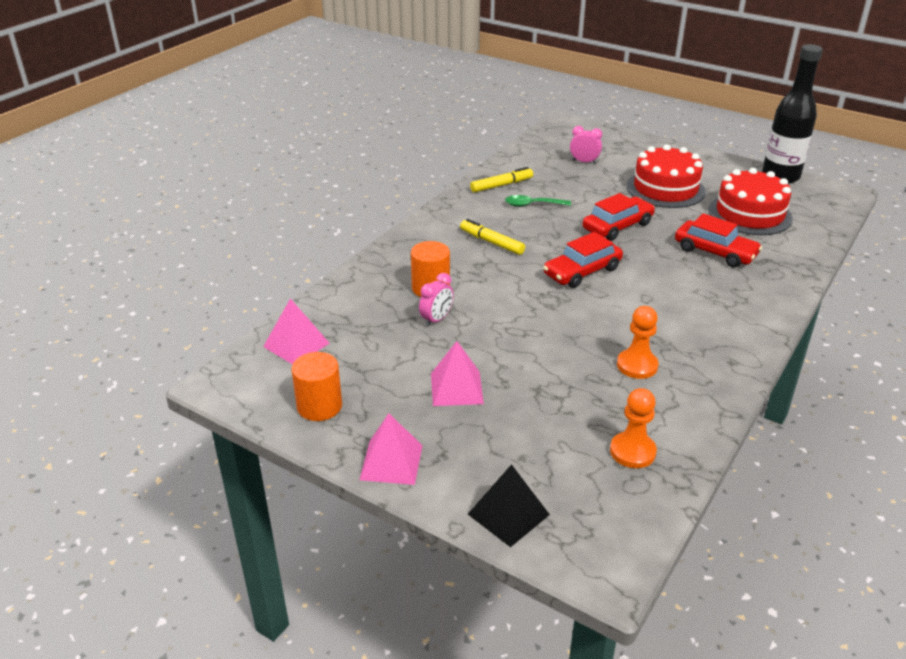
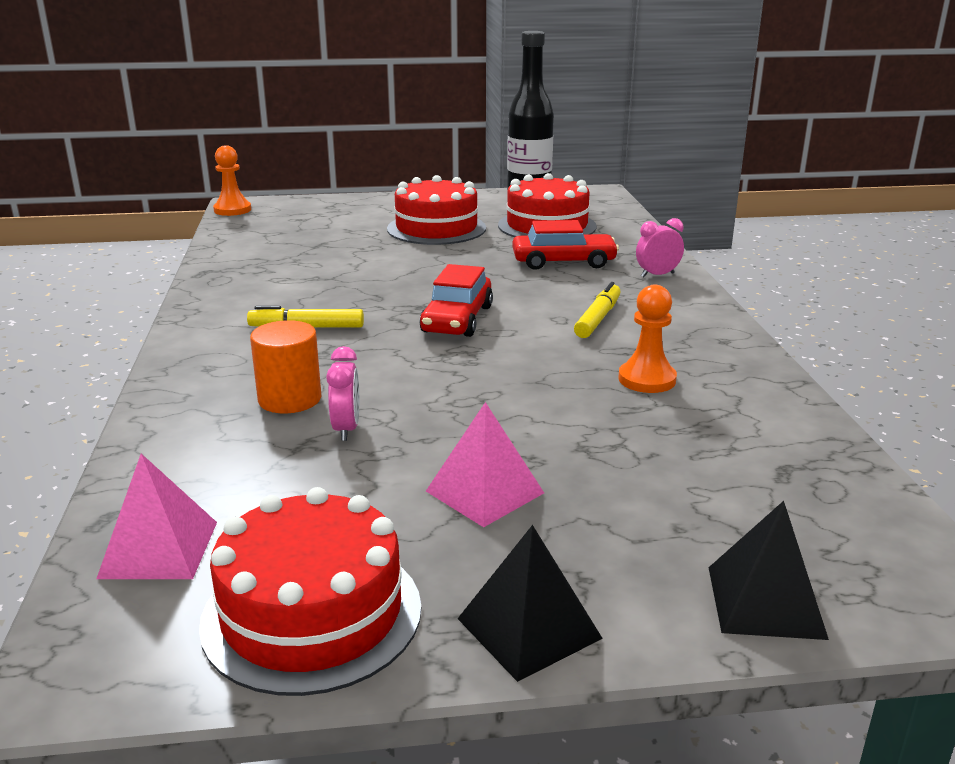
camera: 40 degrees left, 10 degrees down
orange cylinder [291,352,342,421] -> red cake [199,487,421,696]
pink pyramid [359,413,423,485] -> black pyramid [457,525,603,682]
yellow marker [470,167,533,193] -> yellow marker moved to [574,282,621,338]
green spoon [505,195,571,207] -> none
pink clock [570,126,602,164] -> pink clock moved to [636,218,684,277]
red car [582,193,655,241] -> none
orange pawn [610,388,657,468] -> orange pawn moved to [213,145,251,216]

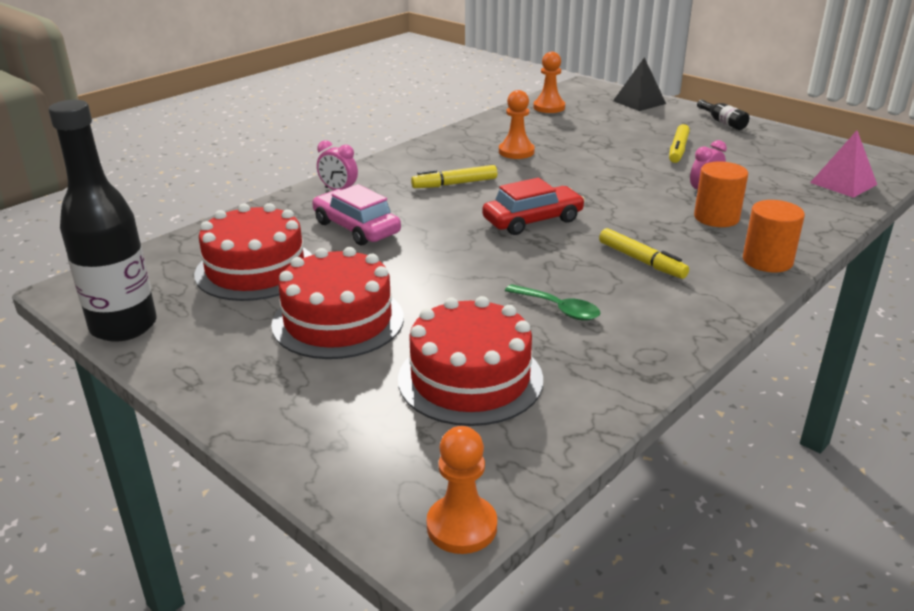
camera: 130 degrees left, 5 degrees up
red cake [199,487,421,696] -> red cake moved to [398,296,543,426]
pink pyramid [426,402,544,527] -> yellow marker [669,124,690,163]
black pyramid [457,525,603,682] -> black bottle [697,99,749,130]
red car [512,220,619,270] -> pink car [312,184,401,246]
none -> green spoon [505,284,601,320]
none -> orange pawn [533,52,565,113]
none -> orange cylinder [743,200,805,272]

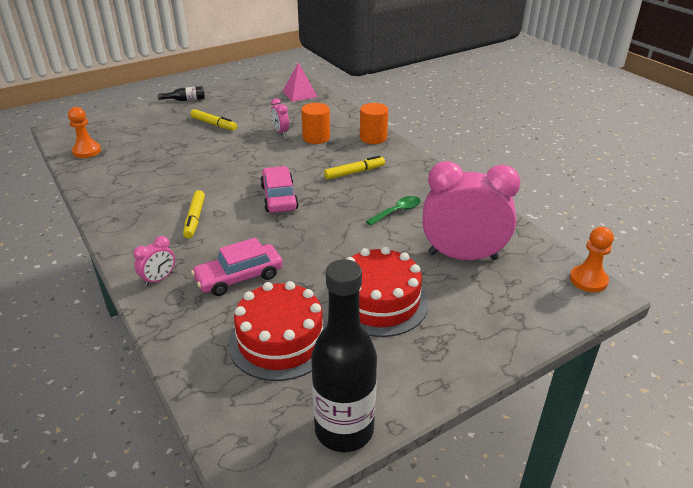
camera: 75 degrees left, 5 degrees up
red cake [398,296,543,426] -> pink clock [422,161,520,260]
red car [482,178,585,235] -> pink car [260,166,299,213]
orange pawn [499,90,535,159] -> none
black pyramid [613,57,666,111] -> none

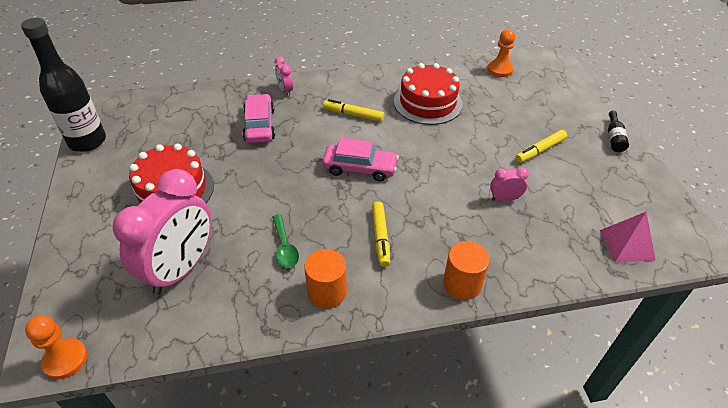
camera: 110 degrees right, 10 degrees up
red cake [228,281,328,381] -> red cake moved to [394,63,463,125]
orange cylinder [301,103,330,144] -> orange cylinder moved to [304,249,347,309]

